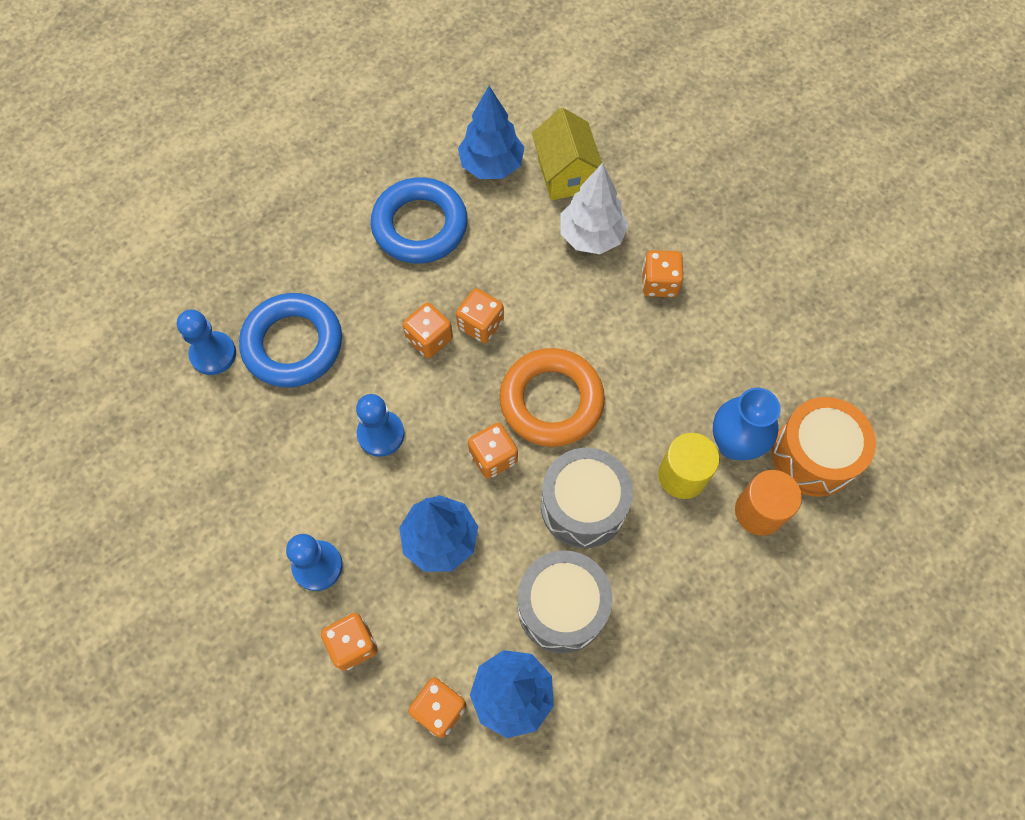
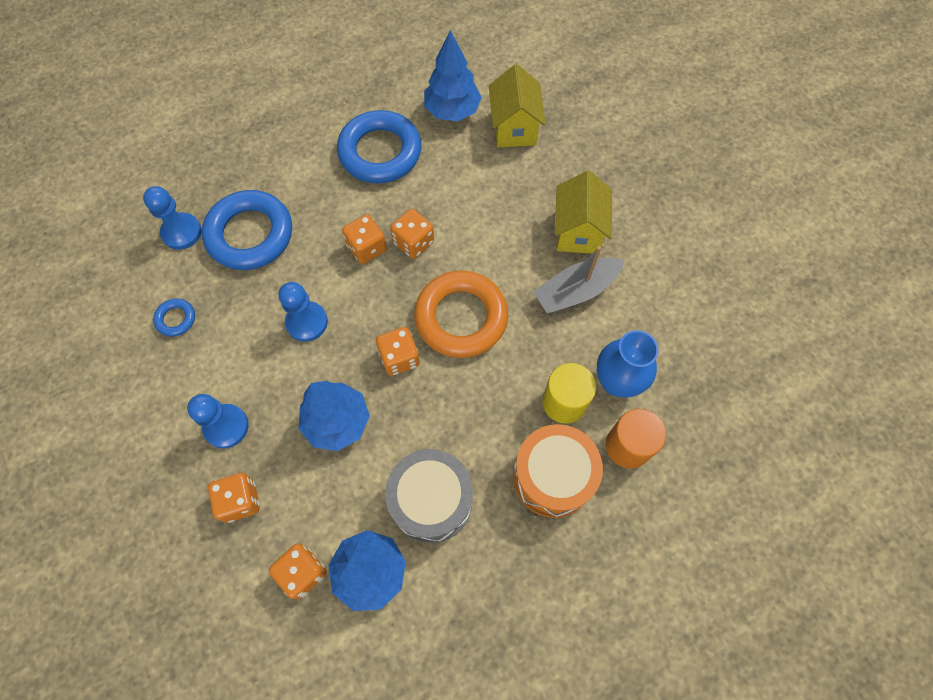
camera: 10 degrees right, 0 degrees up
grey drum [541,448,633,548] -> none
white tree [560,163,629,254] -> none
orange dice [642,250,683,297] -> yellow house [555,171,612,254]
orange drum [772,397,876,497] -> orange drum moved to [513,424,603,518]
none -> blue ring [153,298,195,337]
none -> grey boat [533,246,625,314]

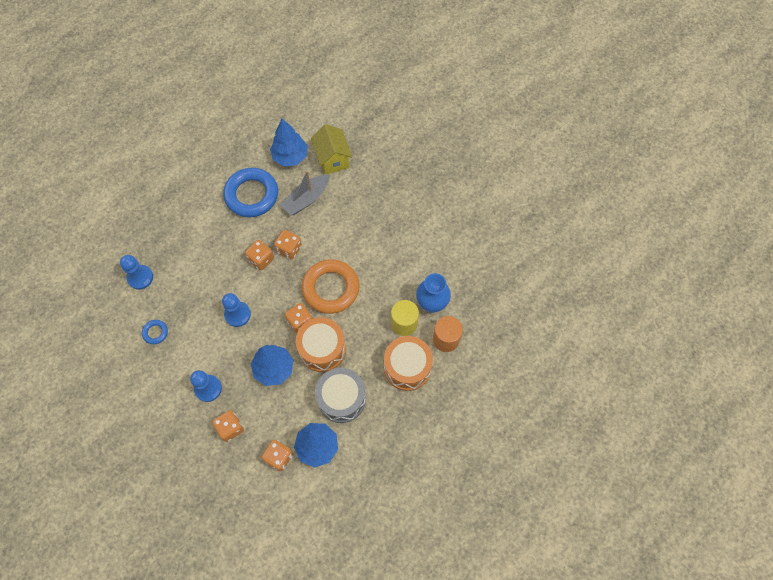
camera: 15 degrees left, 0 degrees up
blue ring [202,190,292,270] -> none
grey boat [533,246,625,314] -> grey boat moved to [280,171,330,215]
yellow house [555,171,612,254] -> none
none -> orange drum [296,317,346,372]

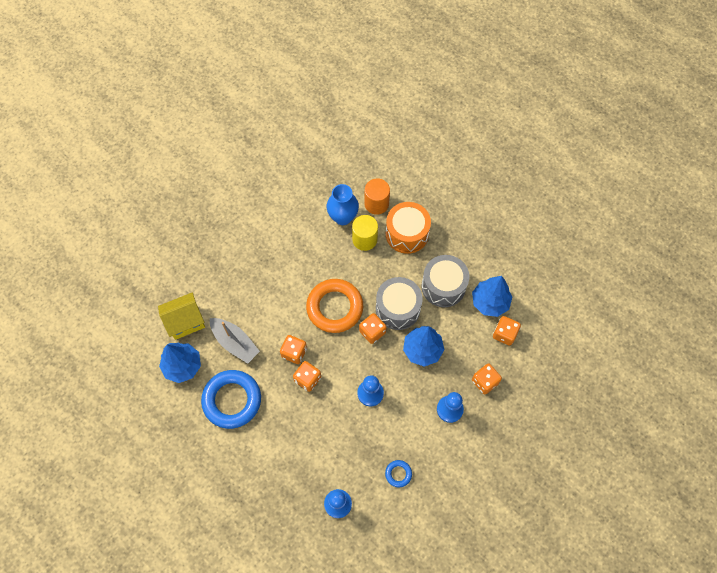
camera: 95 degrees left, 0 degrees up
orange drum [296,317,346,372] -> grey drum [376,277,423,330]

